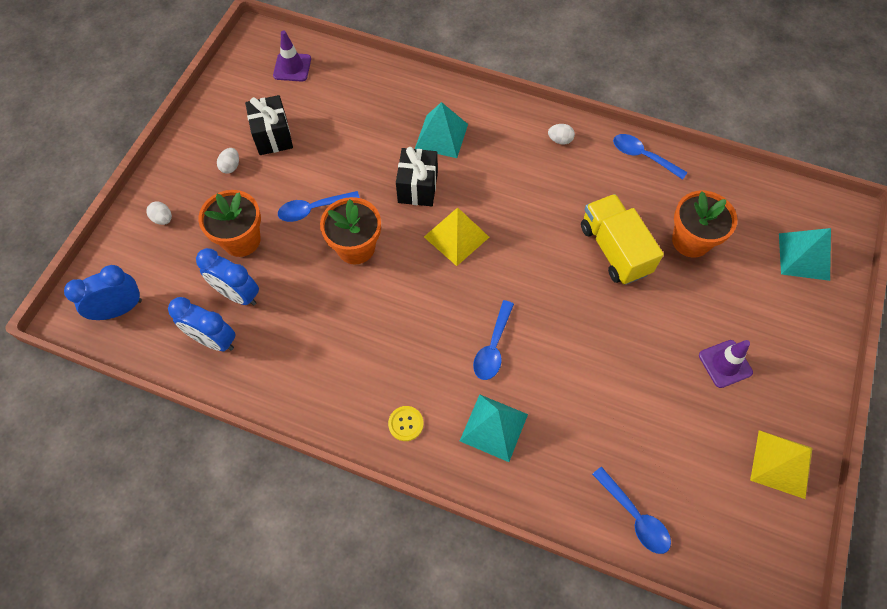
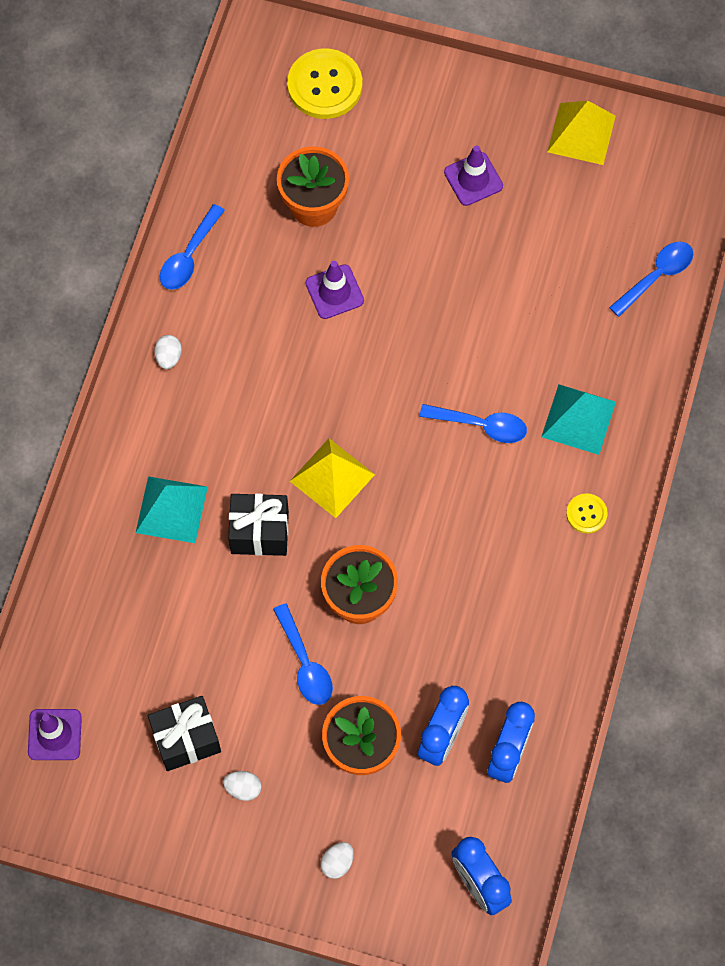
camera: 95 degrees left, 5 degrees up
yellow truck [581,194,664,285] -> purple traffic cone [305,261,364,319]
turquoise pyramid [779,228,831,281] -> yellow button [287,49,362,119]

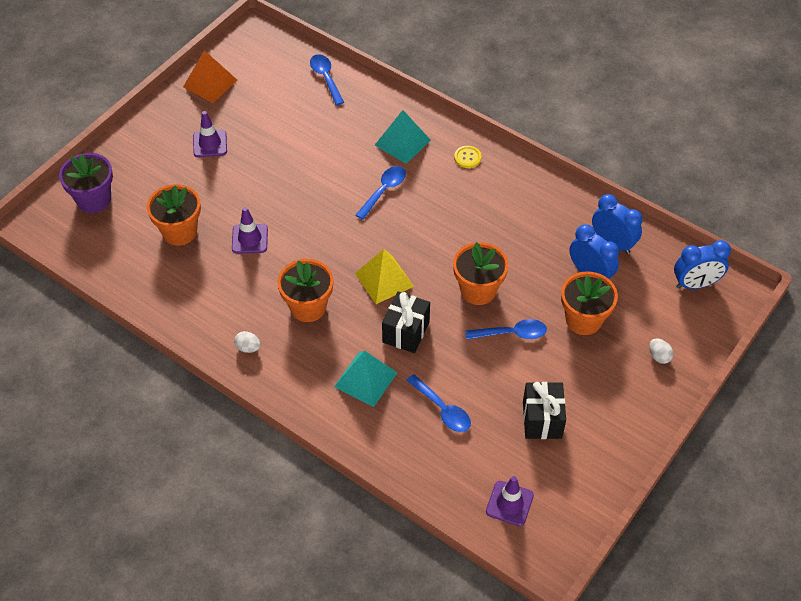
camera: 70 degrees left, 15 degrees down
blue spoon [160,204,225,290] -> blue spoon moved to [406,374,471,432]
white egg [223,771,261,801] -> none
yellow button [287,49,362,119] -> purple flower pot [59,153,113,213]
yellow pyramid [547,101,616,165] -> orange pyramid [183,50,237,103]
none -> orange flower pot [277,259,333,322]

